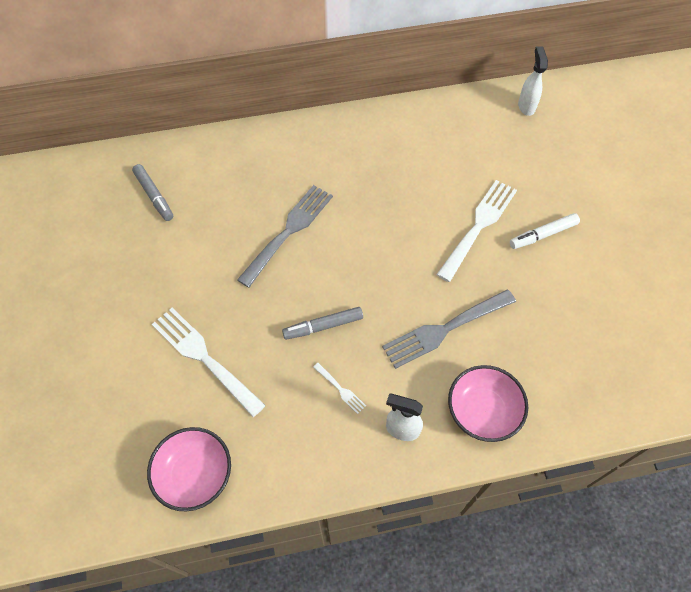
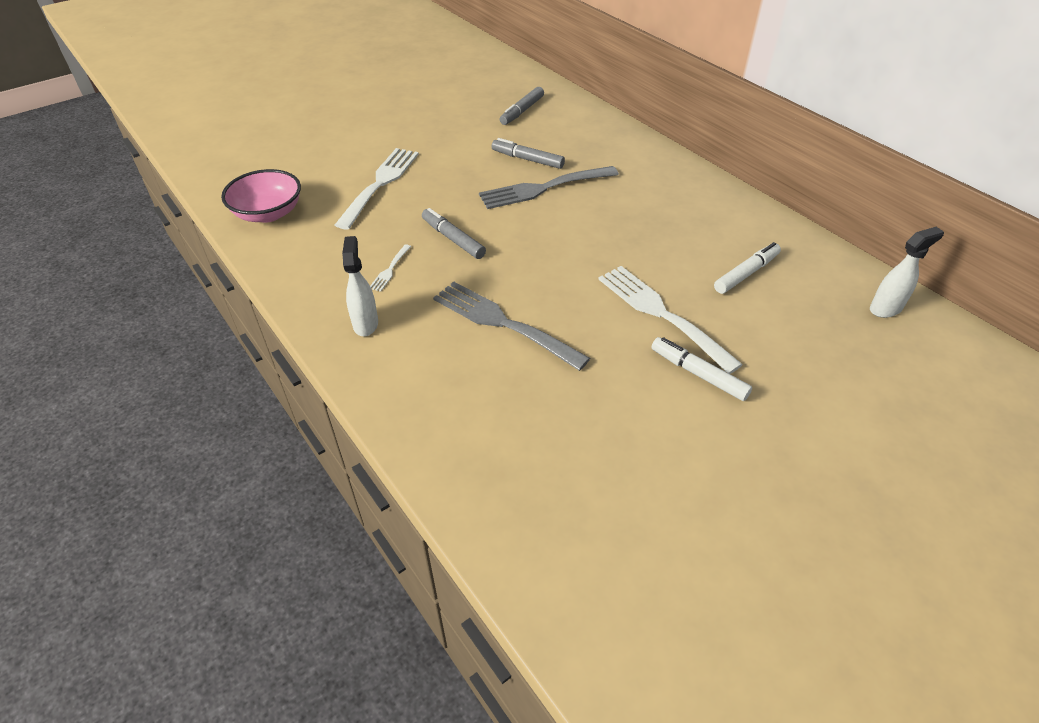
camera: 65 degrees right, 15 degrees down
grey fork [237,185,333,288] -> grey fork turned 150 degrees clockwise [479,166,619,209]
white fork [436,180,517,282] -> white fork turned 135 degrees counterclockwise [598,266,743,374]
pink bowl [448,365,528,442] -> none
none -> grey marker [492,138,565,169]
none -> white marker [714,242,781,294]

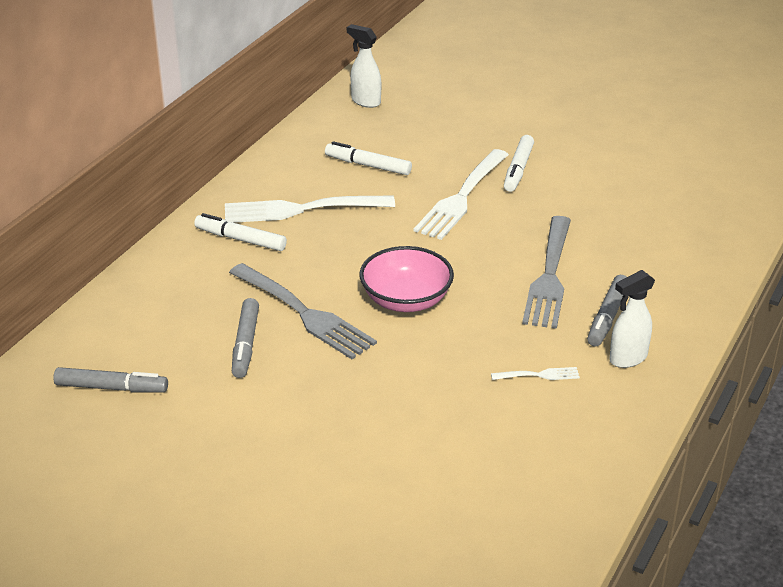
camera: 115 degrees left, 10 degrees down
pink bowl [221,169,301,223] -> pink bowl moved to [359,246,454,312]
white fork [335,148,419,230] -> white fork moved to [225,195,395,223]
grey marker [422,208,486,259] -> grey marker moved to [587,275,627,346]
none -> white marker [194,213,287,251]

